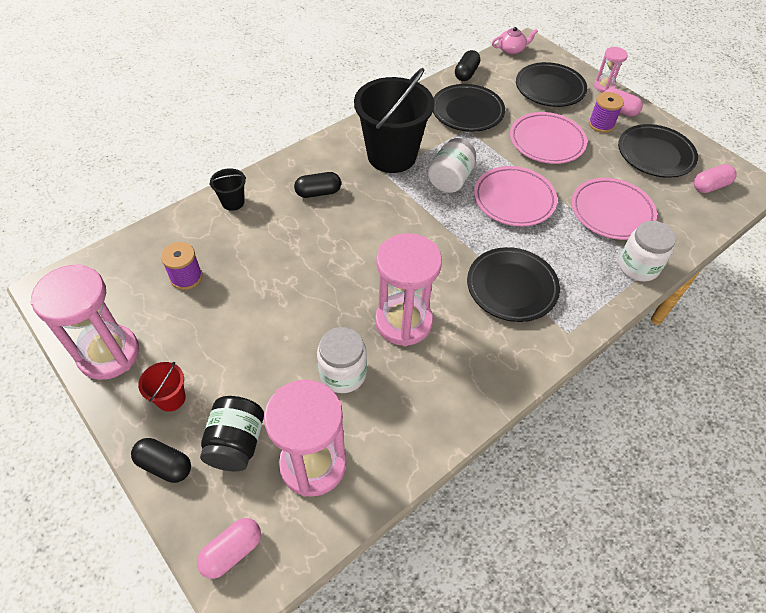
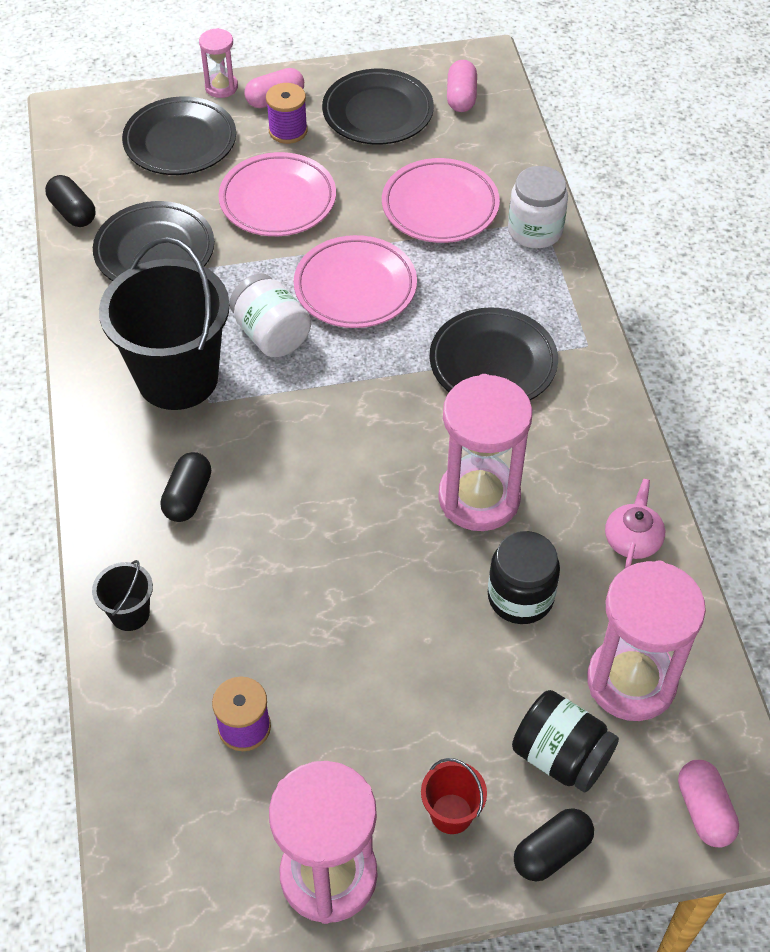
camera: 60 degrees left, 0 degrees up
white jar [317,327,367,393] -> black jar [488,531,560,624]
pink teapot [492,27,538,54] -> pink teapot moved to [605,479,665,568]

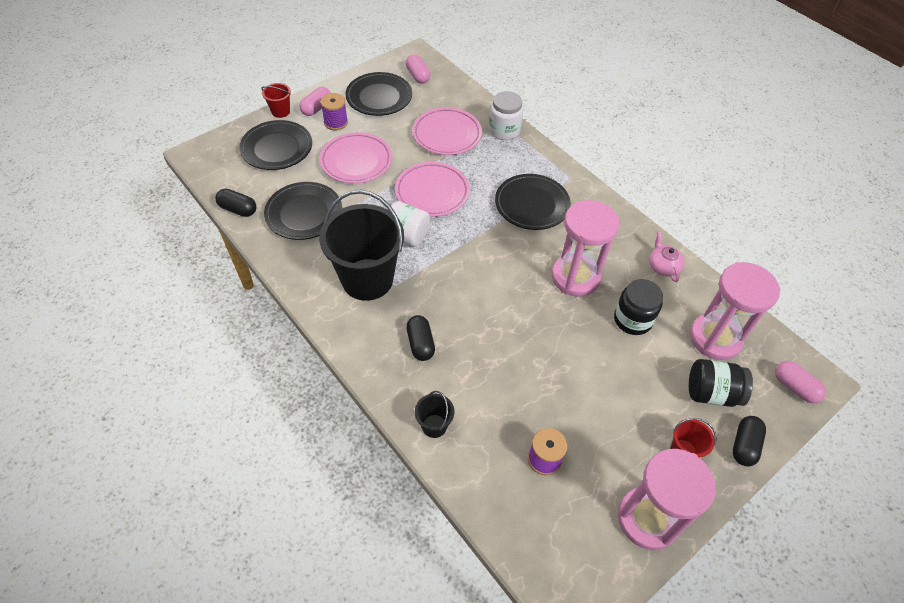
camera: 30 degrees left, 0 degrees up
pink hourglass [199,28,238,98] -> red bucket [261,83,291,118]

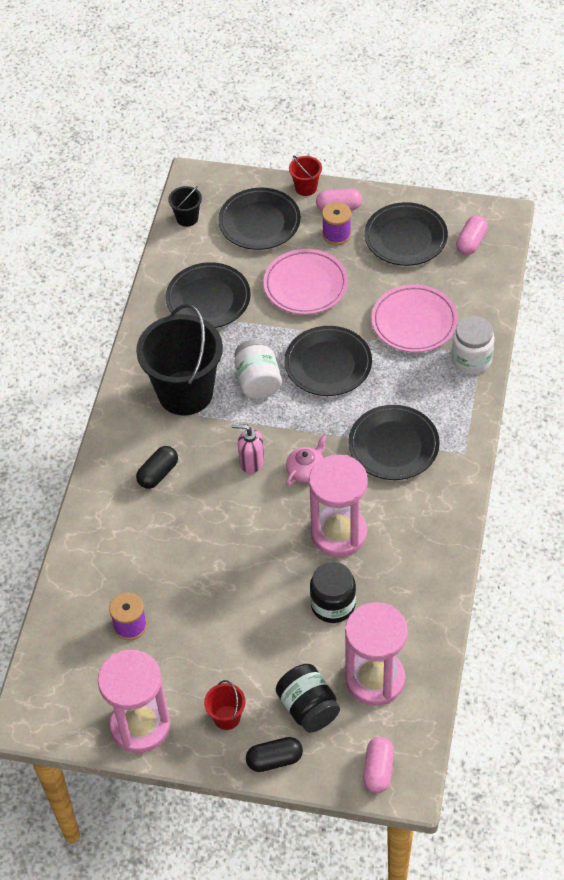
camera: 55 degrees right, 0 degrees up
black capsule [215,189,257,217] -> none
pink plate [395,162,470,217] -> black plate [284,326,372,396]
black bucket [415,391,454,438] -> black bucket moved to [168,186,202,227]
pink teapot [649,231,684,282] -> pink teapot moved to [286,434,327,486]
none -> pink soap dispenser [232,424,264,474]

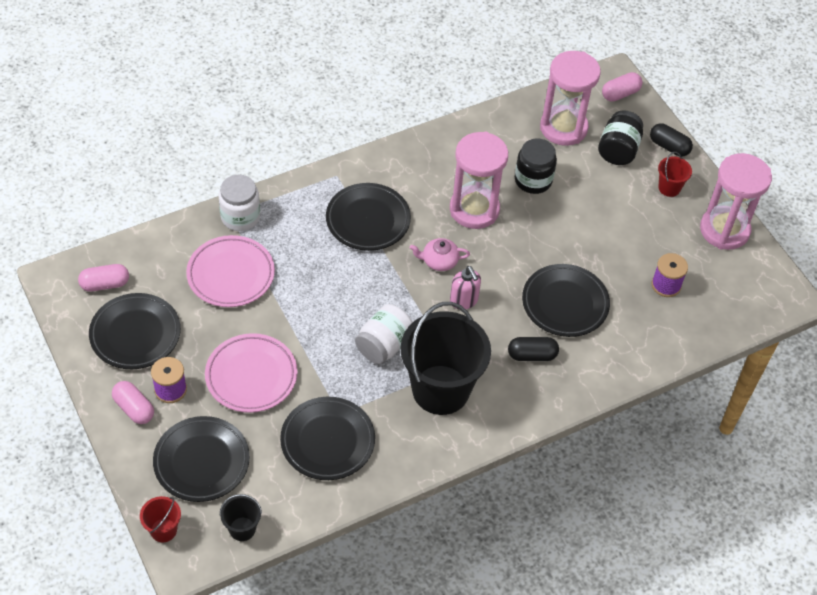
camera: 135 degrees left, 0 degrees up
black plate [284,326,372,396] -> black plate moved to [522,264,610,337]
red bucket [289,156,322,196] -> red bucket moved to [140,496,181,543]

